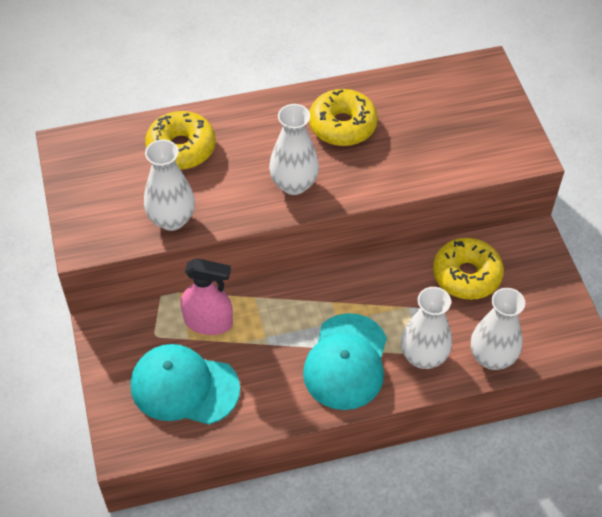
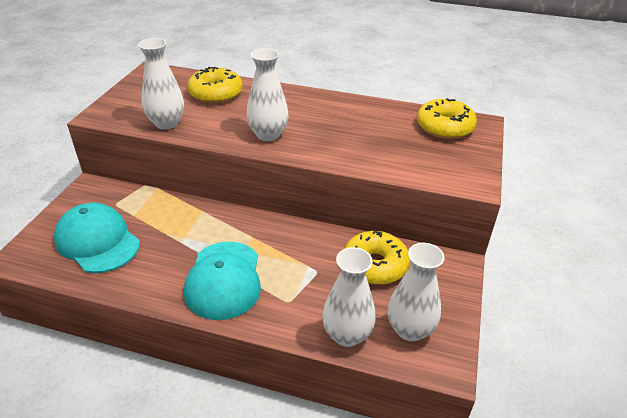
camera: 30 degrees right, 15 degrees down
pink spray bottle [181,258,233,335] -> none
turquoise cap [303,313,387,410] -> turquoise cap turned 45 degrees counterclockwise [184,242,261,320]
yellow donut [309,89,378,146] -> yellow donut moved to [417,98,477,139]
white vase [401,287,452,369] -> white vase moved to [388,243,445,341]

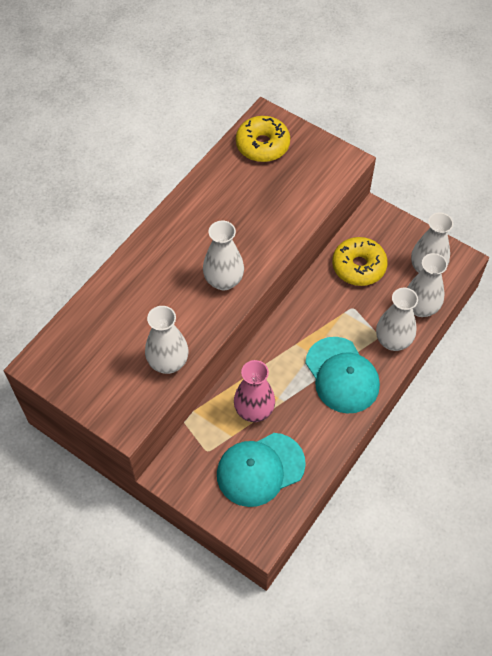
camera: 70 degrees left, 20 degrees up
turquoise cap [184,242,261,320] -> turquoise cap turned 45 degrees clockwise [305,337,380,414]
yellow donut [187,67,242,104] -> none
none -> pink vase [234,360,275,422]
none -> white vase [376,288,418,351]

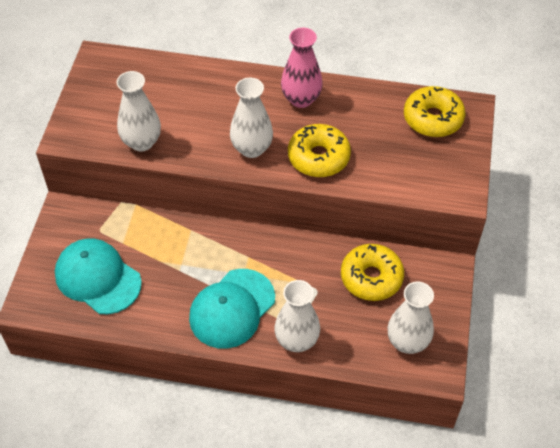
camera: 65 degrees right, 5 degrees down
pink vase [234,360,275,422] -> pink vase moved to [281,28,323,108]
white vase [407,253,448,317] -> none
none -> yellow donut [288,124,351,177]

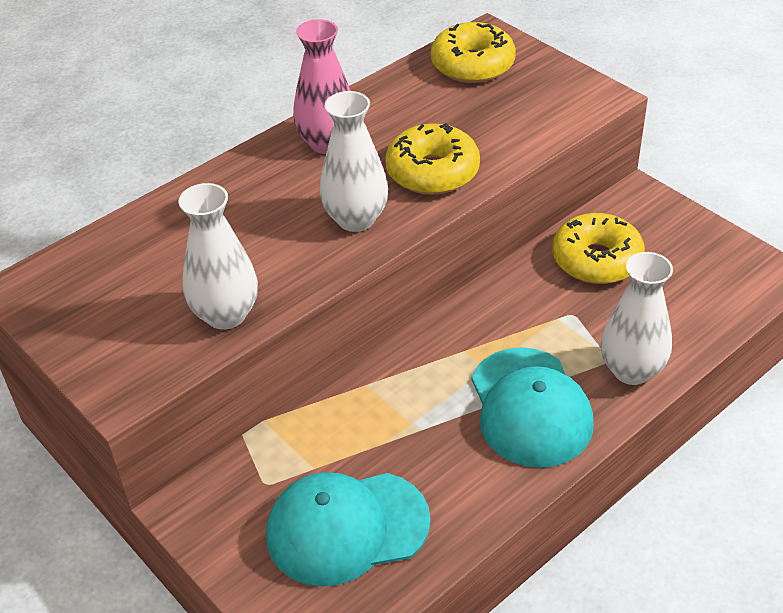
camera: 50 degrees left, 10 degrees down
white vase [387,281,434,354] -> none

